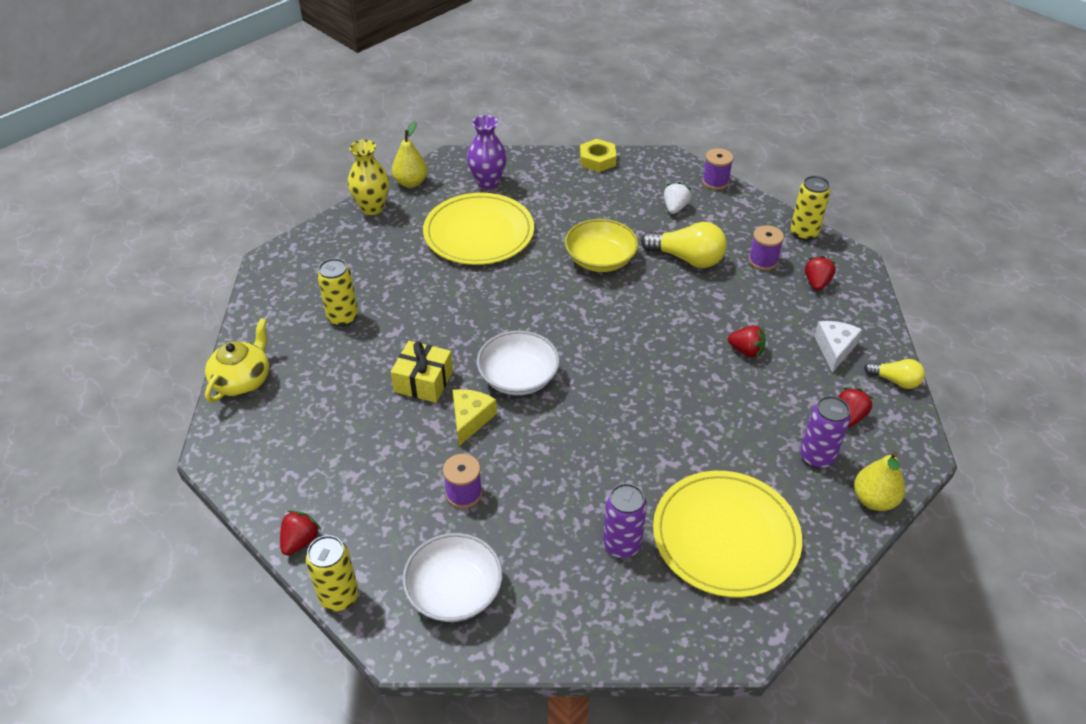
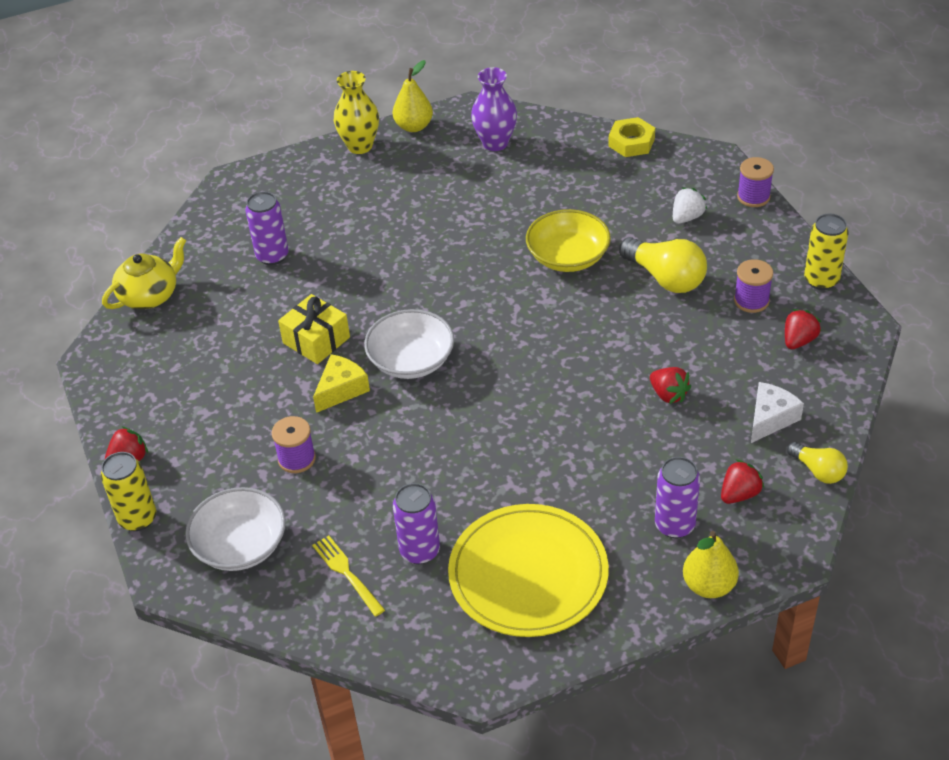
camera: 25 degrees right, 0 degrees up
yellow can [317,258,358,327] -> purple can [245,192,289,265]
yellow plate [423,193,534,265] -> none
none -> yellow fork [312,535,385,616]

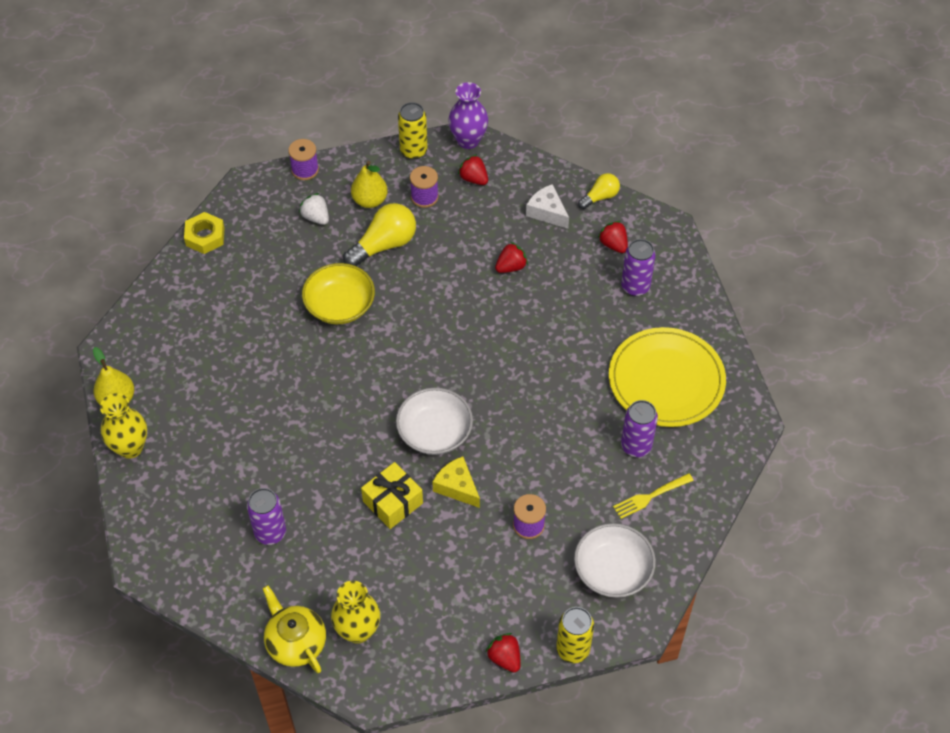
camera: 85 degrees left, 10 degrees up
purple vase [471,67,517,151] -> purple vase moved to [448,82,488,149]
yellow pear [683,531,739,598] -> yellow pear moved to [351,161,388,208]
none -> yellow vase [331,581,380,644]

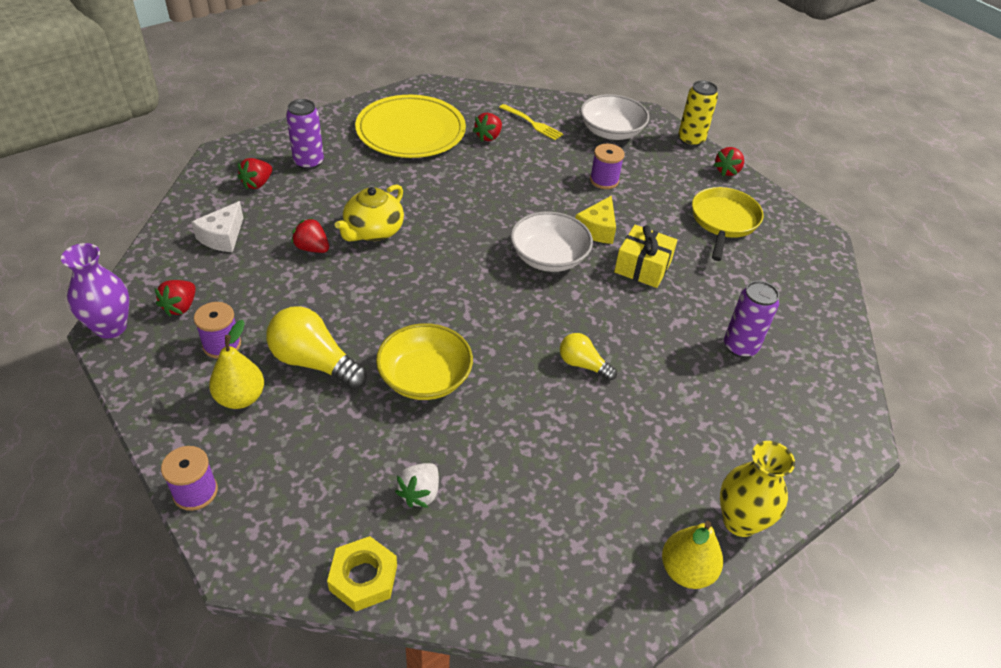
camera: 115 degrees left, 10 degrees down
yellow teapot [262,585,326,673] -> yellow teapot moved to [335,184,404,242]
white strawberry [299,193,329,225] -> white strawberry moved to [395,463,439,508]
yellow vase [331,581,380,644] -> none
yellow can [398,102,428,159] -> none
yellow light bulb [578,173,620,209] -> yellow light bulb moved to [560,333,617,381]
purple can [621,400,658,457] -> red strawberry [473,113,502,142]
none -> yellow pan [692,187,764,261]

